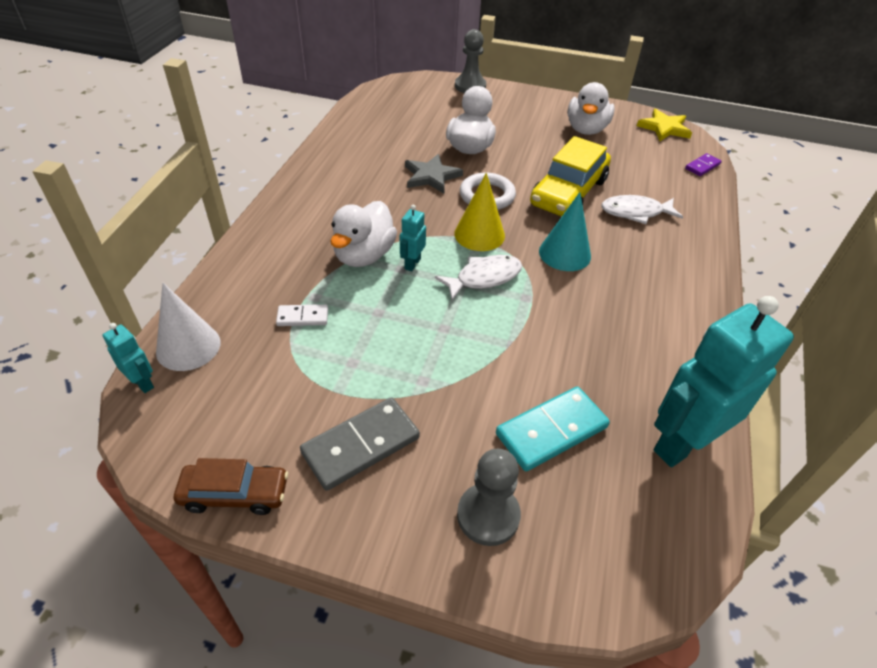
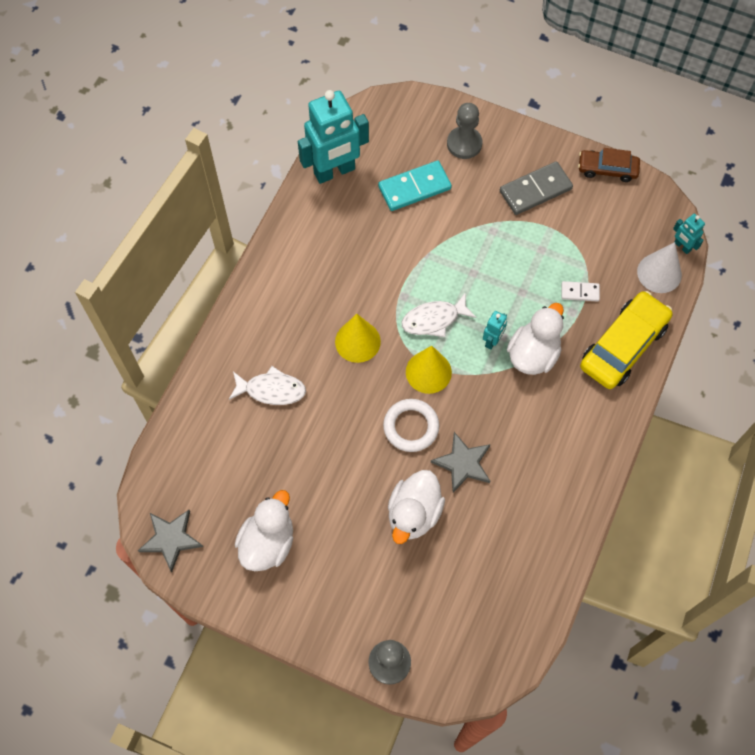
camera: 170 degrees left, 20 degrees up
yellow car [530,136,611,216] -> yellow car moved to [580,291,672,389]
turquoise cone [539,192,591,271] -> yellow cone [335,314,381,363]
yellow star [637,109,692,141] -> grey star [138,510,203,572]
purple domino [685,153,722,176] -> none

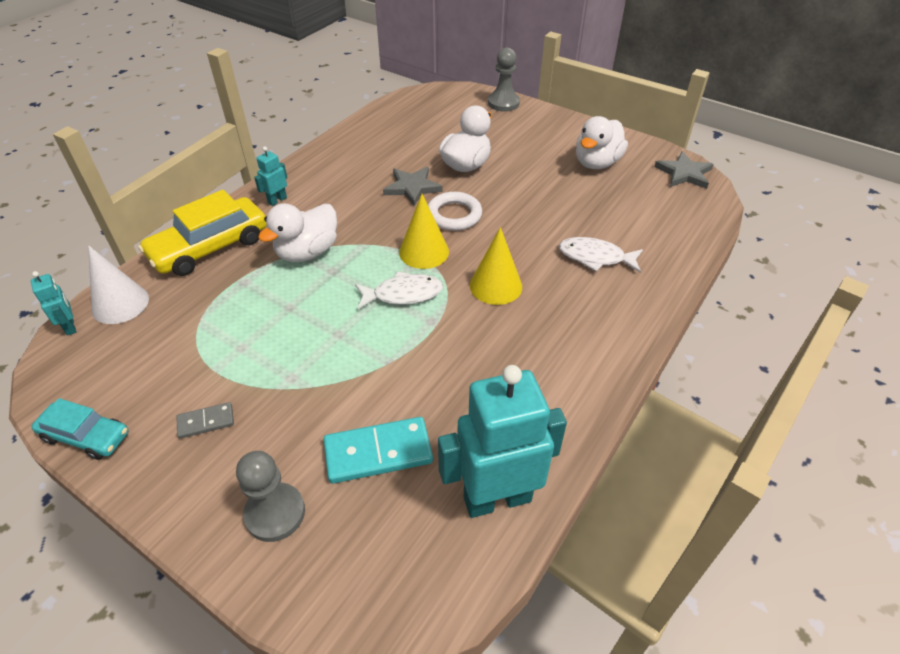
camera: 170 degrees left, 20 degrees down
turquoise robot [483,311,507,350] -> turquoise robot moved to [254,146,287,206]
grey domino [500,161,573,215] -> grey domino [176,402,234,439], size x0.54
white domino [561,281,600,302] -> none
brown car [578,148,640,182] -> turquoise car [31,398,129,460]

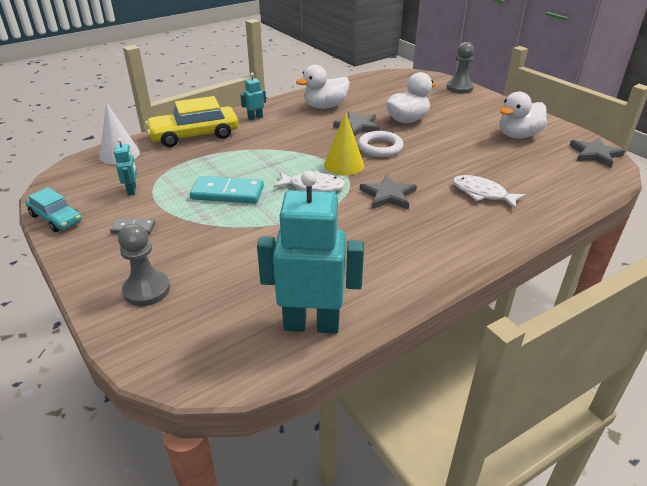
camera: 20 degrees right, 10 degrees down
turquoise robot [31,271,76,336] -> turquoise robot moved to [114,138,137,195]
white duck [258,203,337,262] -> white duck moved to [296,65,350,109]
turquoise domino [324,417,433,484] -> turquoise domino moved to [190,176,264,204]
yellow cone [470,227,522,305] -> grey star [360,175,417,209]

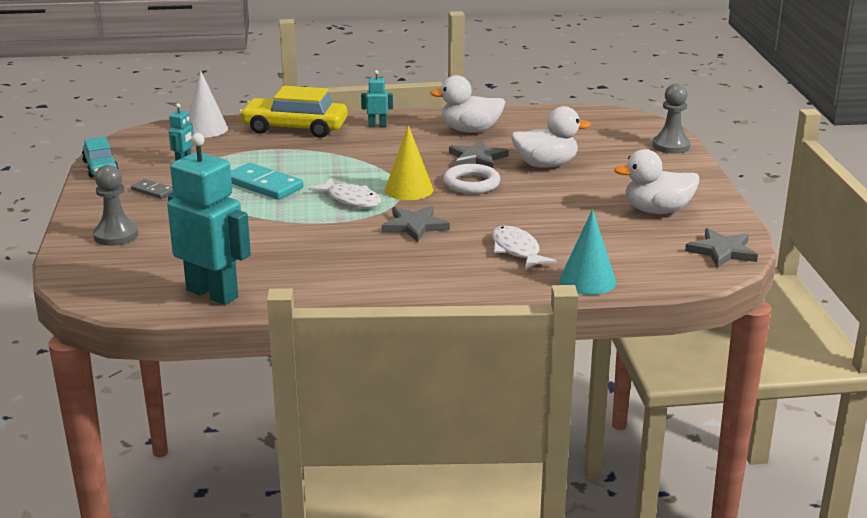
camera: 30 degrees right, 10 degrees down
none -> turquoise cone [560,209,616,295]

